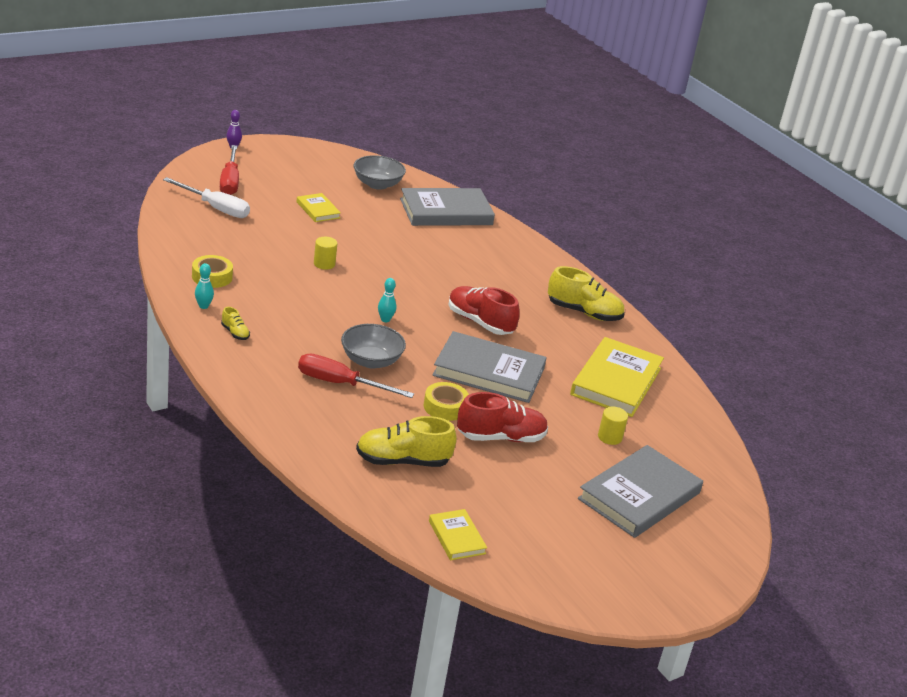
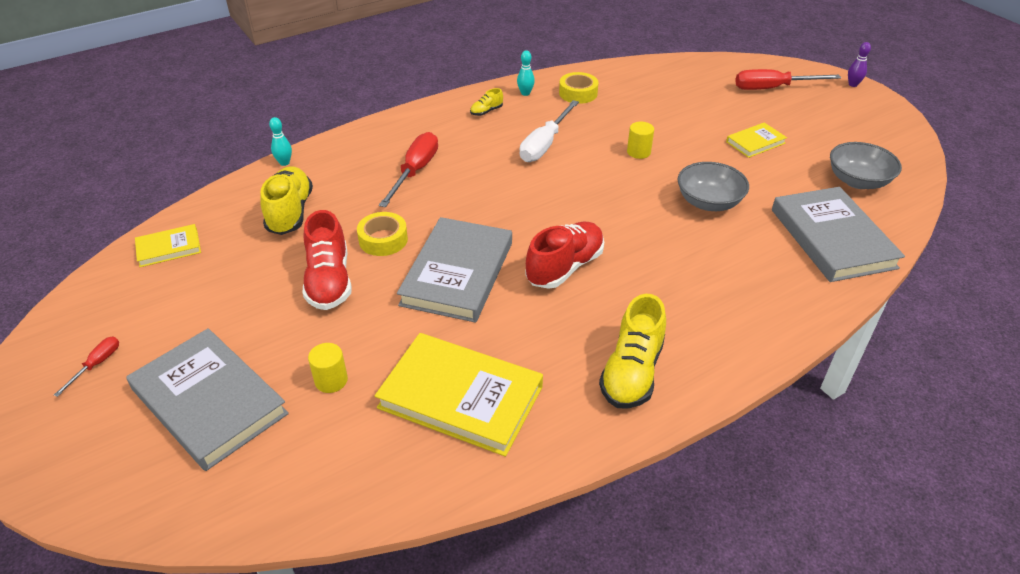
camera: 95 degrees right, 10 degrees up
white screwdriver [163,177,250,218] -> white screwdriver moved to [520,100,579,162]
grey bowl [341,324,406,368] -> grey bowl moved to [678,162,749,211]
turquoise bowling pin [378,278,396,322] -> turquoise bowling pin moved to [269,117,292,166]
none -> red screwdriver [54,336,119,397]

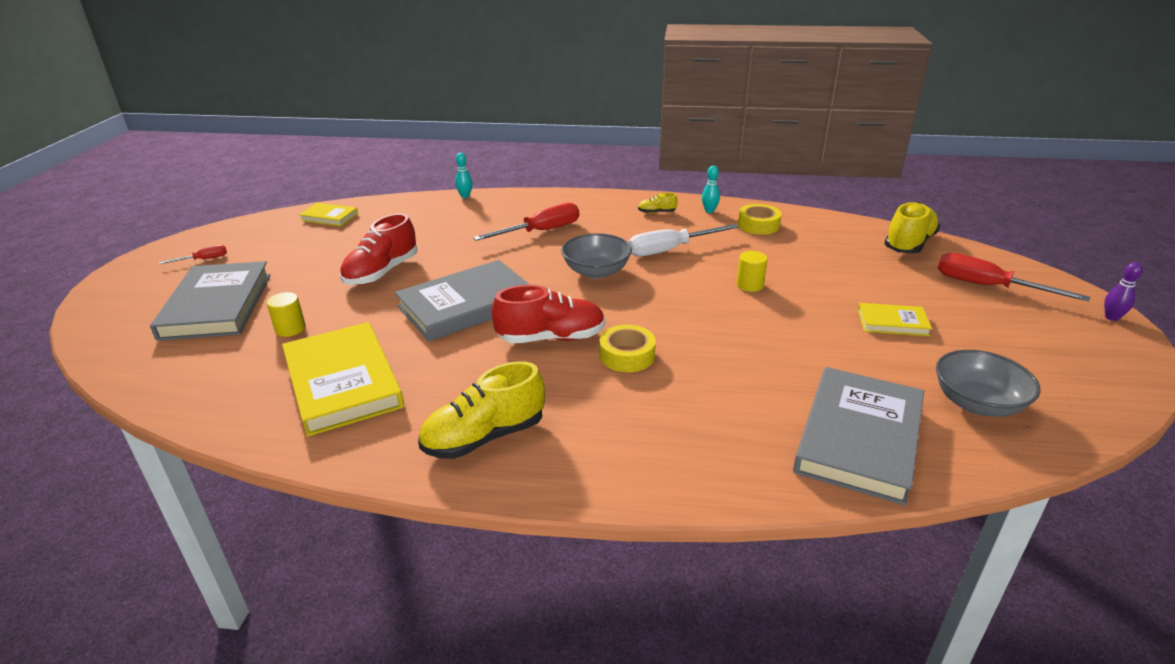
camera: 40 degrees right, 10 degrees down
yellow shoe [260,166,313,235] -> yellow shoe moved to [884,202,940,253]
yellow tape [357,212,408,256] -> yellow tape moved to [599,325,656,372]
grey bowl [678,162,749,211] -> grey bowl moved to [561,233,632,279]

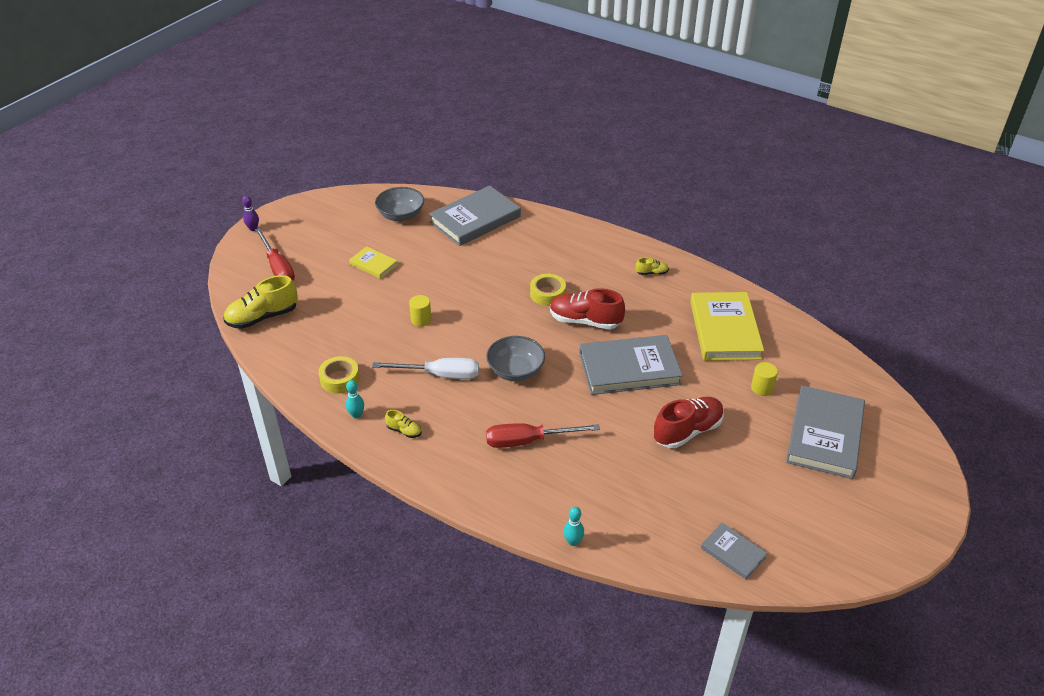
camera: 155 degrees left, 10 degrees up
red screwdriver [159,245,227,264] -> none
yellow book [299,203,358,226] -> grey book [701,523,767,580]
yellow shoe [418,361,545,459] -> yellow shoe [636,257,669,275], size x0.47

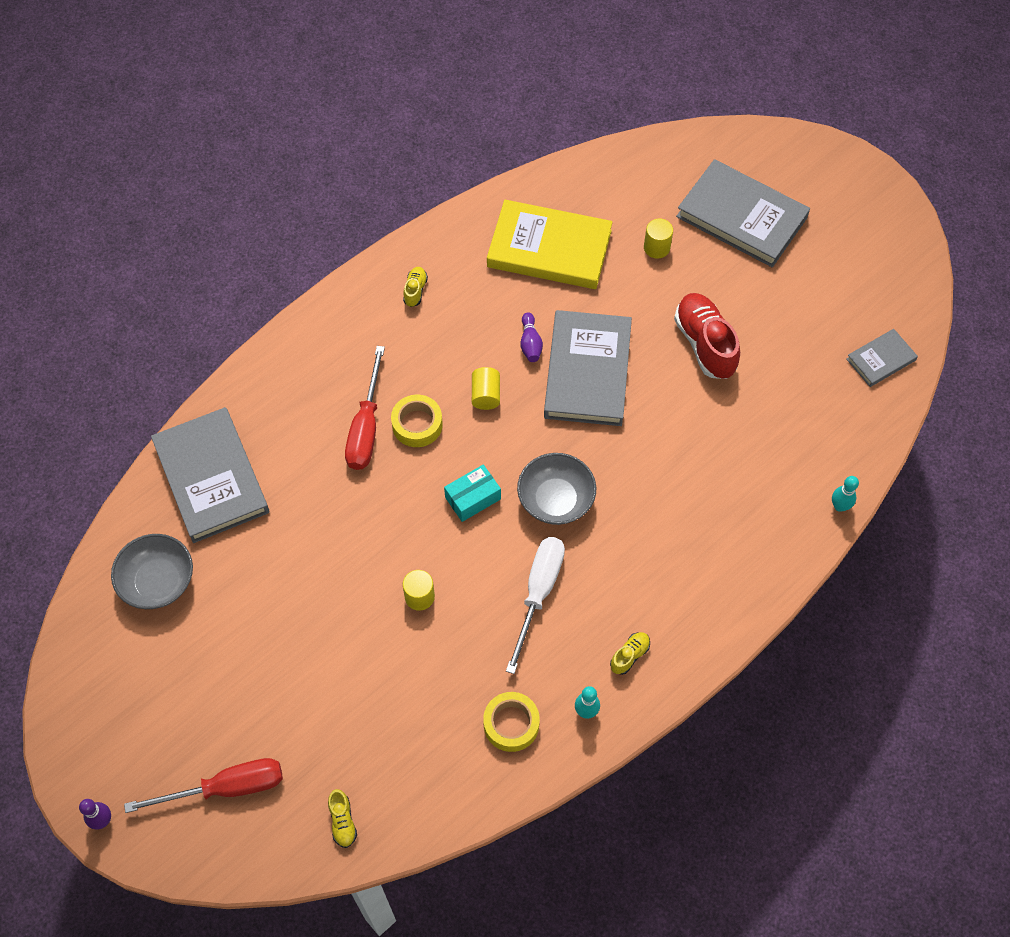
camera: 75 degrees left, 20 degrees up
yellow shoe [223,275,298,329] -> yellow shoe [328,789,357,848], size x0.47
yellow book [349,246,398,279] -> none
red screwdriver [486,423,600,448] -> red screwdriver moved to [345,346,385,470]
red shoe [550,288,625,329] -> yellow cylinder [472,367,500,410]
none -> turquoise box [444,464,501,522]
none -> purple bowling pin [521,312,543,362]

